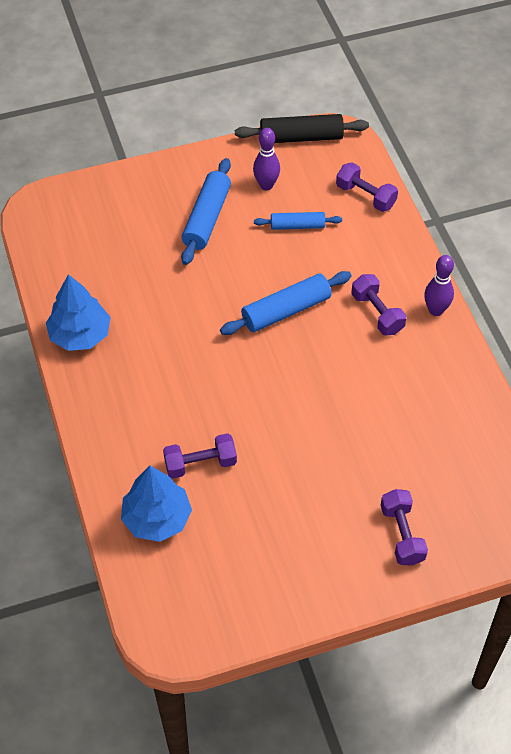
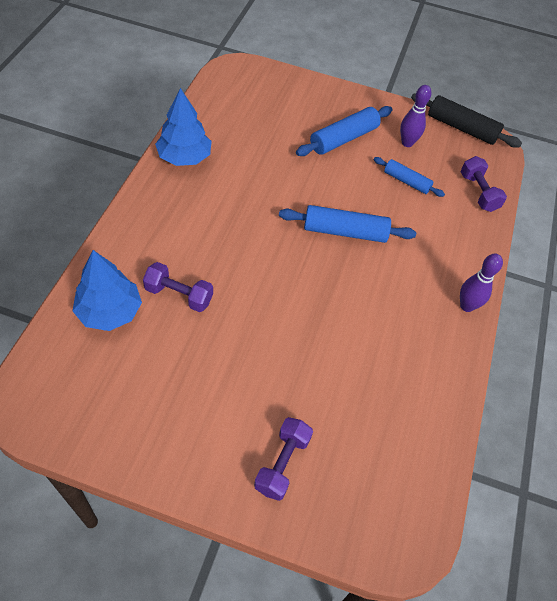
camera: 30 degrees right, 0 degrees up
purple dumbbell [351,274,406,336] -> none

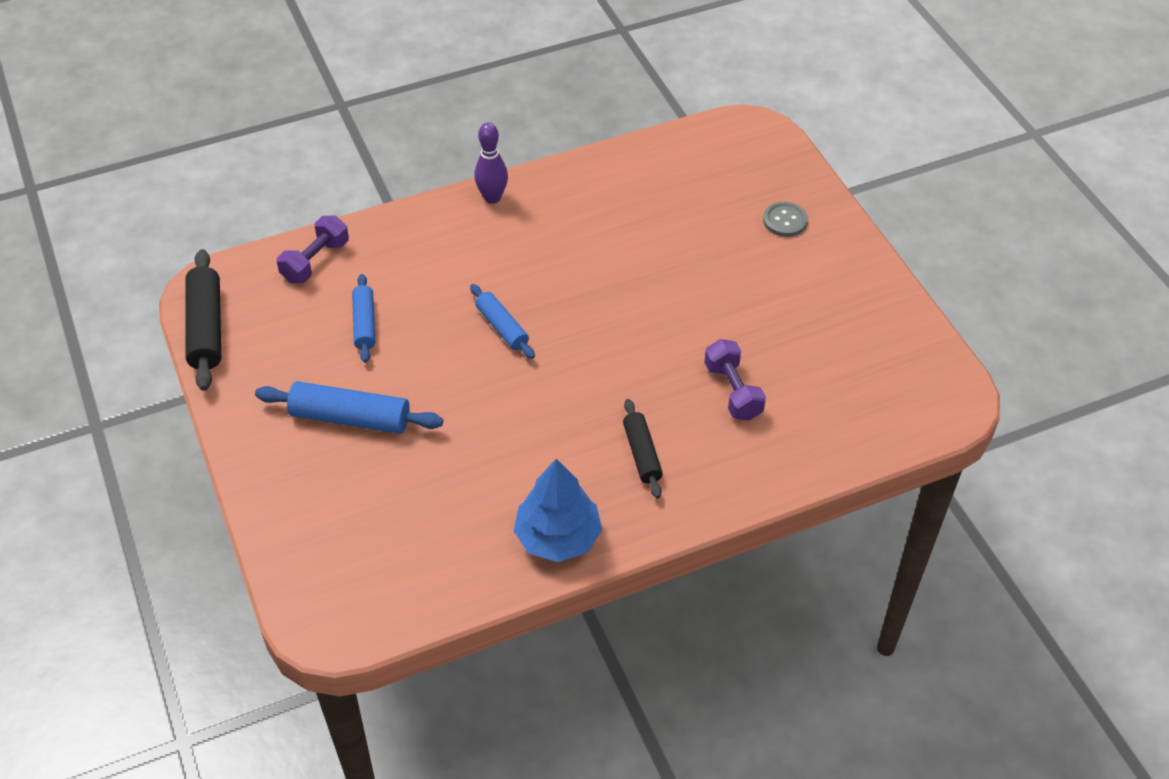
camera: 125 degrees left, 5 degrees down
blue tree [72,250,142,331] -> none
purple dumbbell [254,417,313,501] -> grey button [763,202,808,237]
blue rolling pin [279,205,416,243] -> blue rolling pin [470,284,535,359], size x0.63
purple bowling pin [400,85,431,147] -> none
none -> black rolling pin [623,399,663,498]

